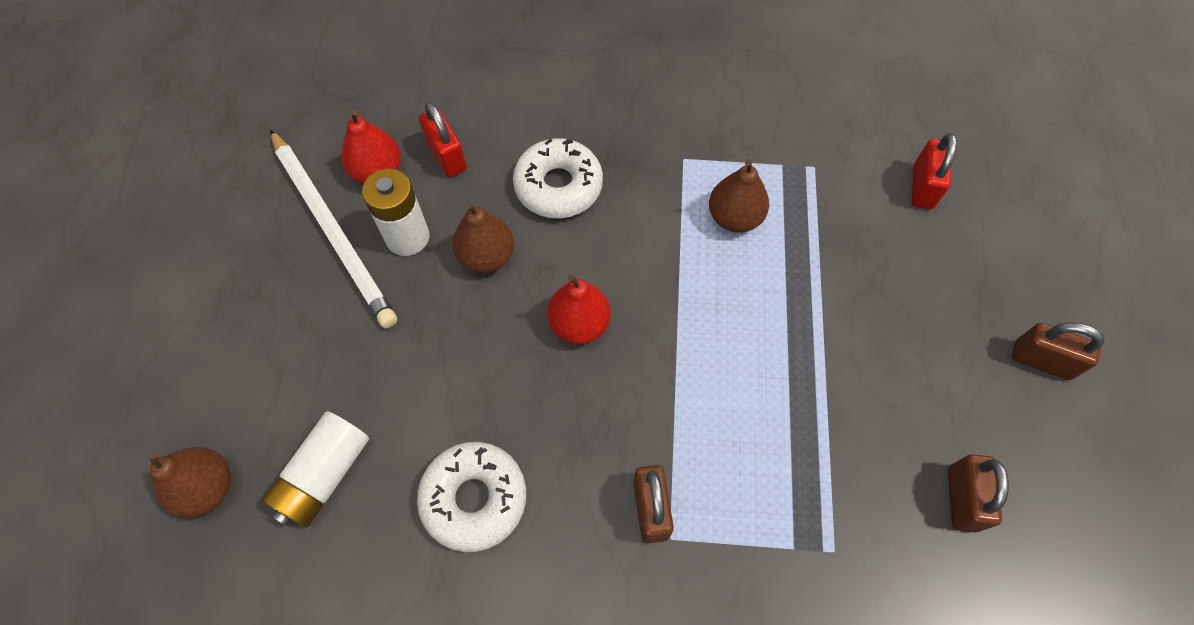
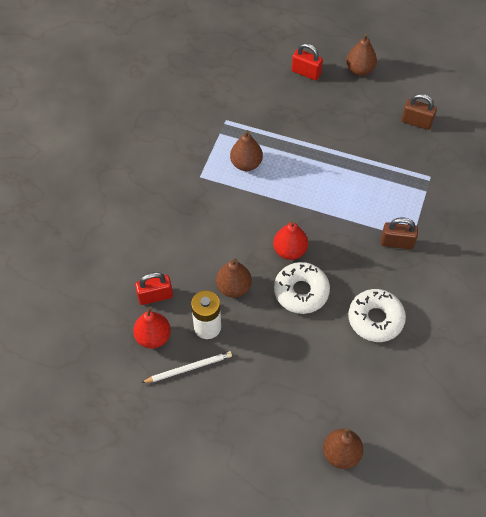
camera: 75 degrees left, 5 degrees down
white battery [262,411,369,527] -> none
white pencil [270,129,397,328] -> white pencil [141,351,232,383], size x0.54
white donut [513,138,603,218] -> white donut moved to [274,262,330,314]
red padlock [911,133,957,209] -> red padlock moved to [292,43,323,80]
brown padlock [1012,322,1104,380] -> brown pear [346,33,377,76]

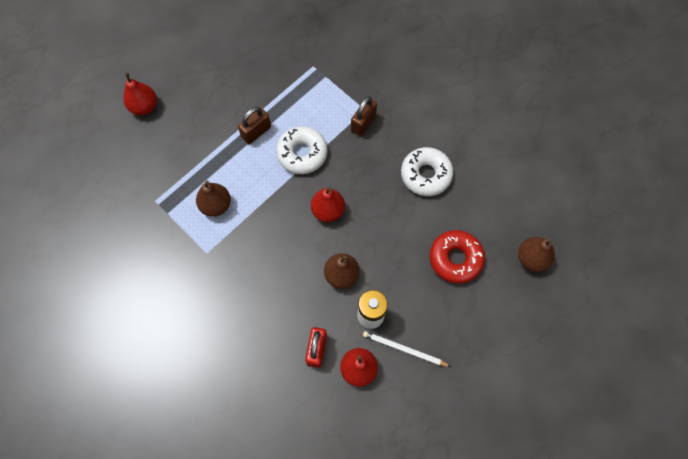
camera: 65 degrees left, 10 degrees up
white pencil [141,351,232,383] -> white pencil turned 75 degrees counterclockwise [363,331,451,367]
white donut [274,262,330,314] -> white donut moved to [276,126,328,174]
red padlock [292,43,323,80] -> red pear [123,72,157,115]
brown pear [346,33,377,76] -> none
brown padlock [402,94,437,130] -> brown padlock moved to [238,107,271,144]
none -> red donut [430,230,485,283]

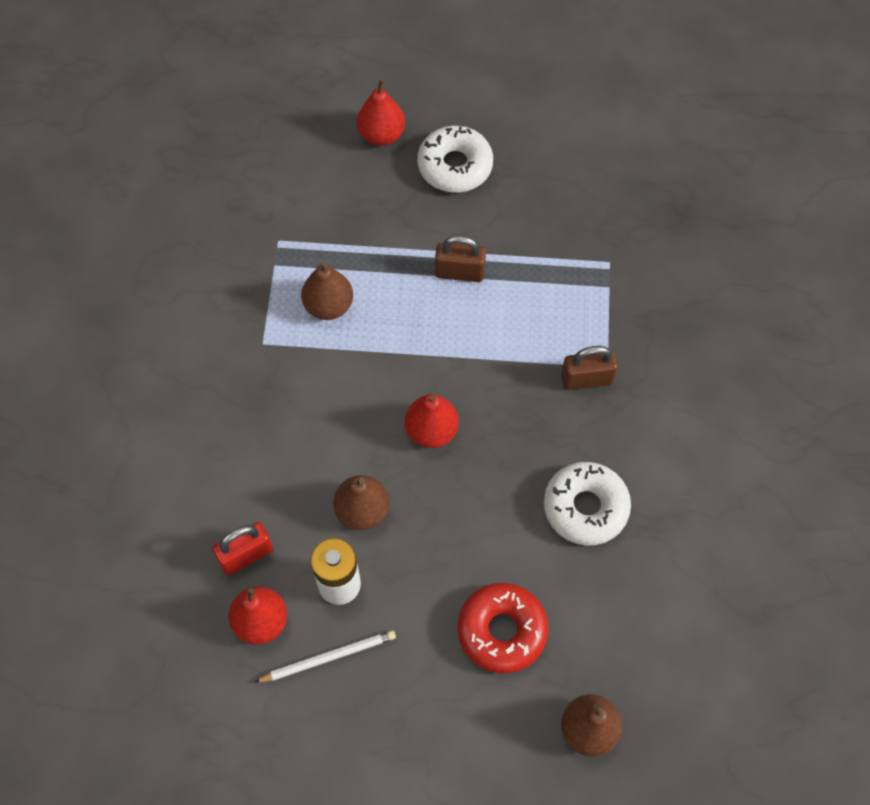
camera: 50 degrees right, 5 degrees down
white donut [276,126,328,174] -> white donut moved to [417,126,493,193]
white pencil [363,331,451,367] -> white pencil turned 90 degrees clockwise [255,630,396,682]

